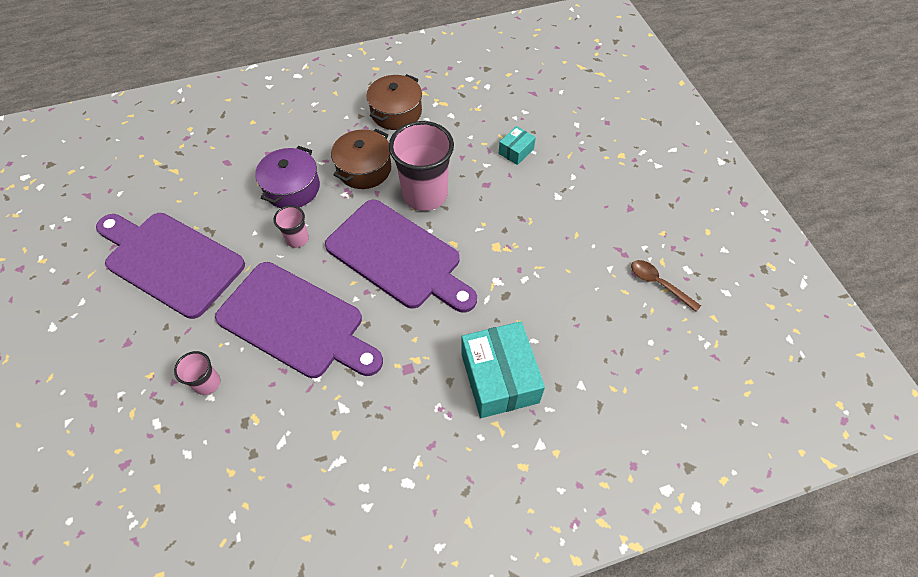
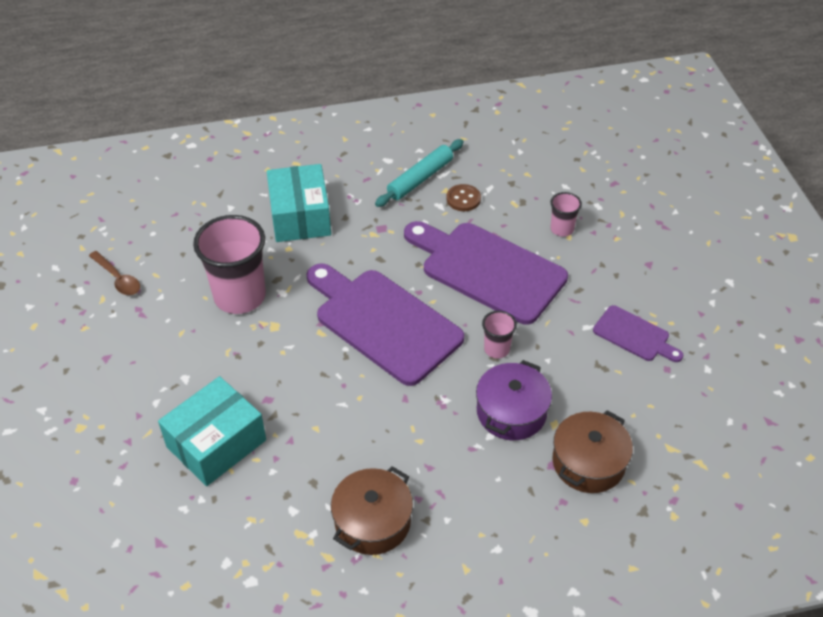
camera: 175 degrees left, 10 degrees down
purple cutting board [96,213,245,319] -> purple cutting board [593,305,684,362], size x0.50
brown pot [331,129,391,189] -> brown pot moved to [552,410,633,493]
pink cup [389,121,454,211] -> pink cup moved to [193,215,266,314]
turquoise box [499,126,536,165] -> turquoise box [158,376,266,486], size x2.04
none -> turquoise rolling pin [375,139,464,207]
none -> brown button [446,184,481,211]

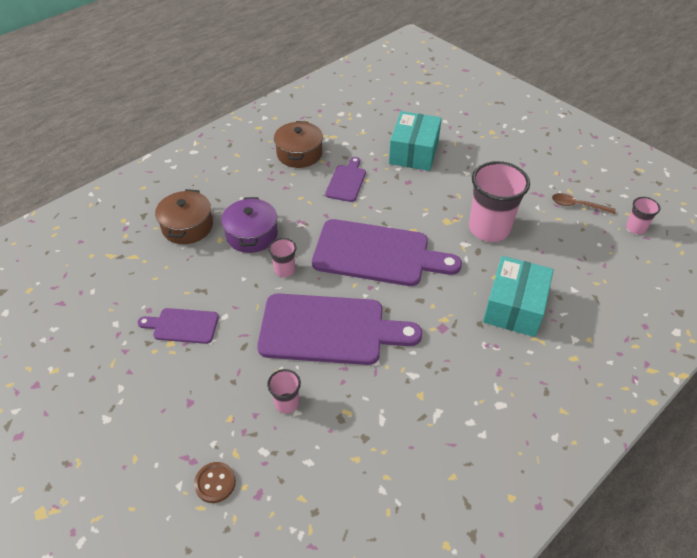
camera: 150 degrees right, 0 degrees up
turquoise box [267,164,331,242] -> turquoise box turned 60 degrees clockwise [483,256,554,337]
turquoise rolling pin [375,139,464,207] -> none
brown button [446,184,481,211] -> brown button moved to [194,462,236,503]
none -> purple cutting board [325,157,366,202]
none -> pink cup [626,197,660,234]

